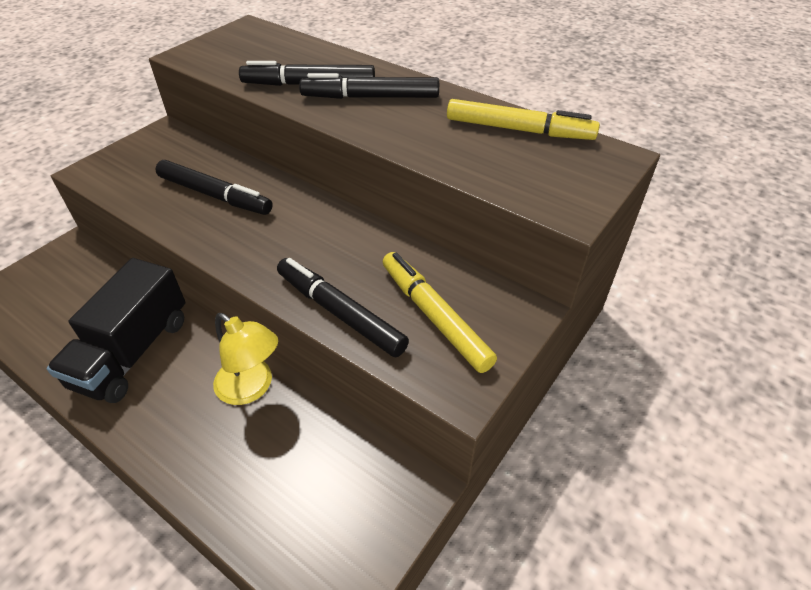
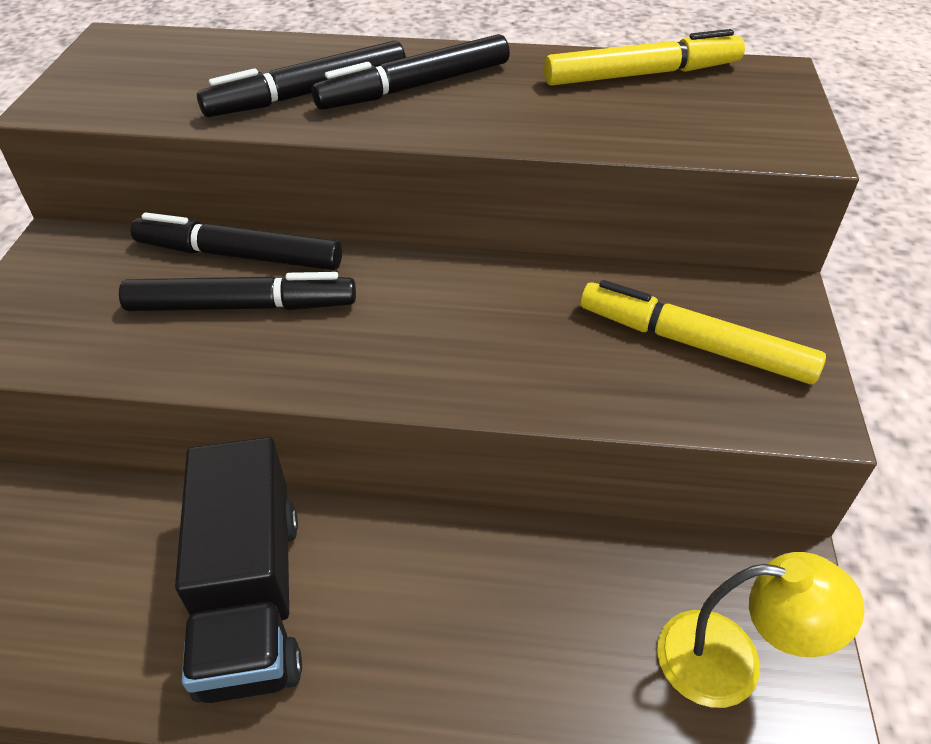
camera: 30 degrees left, 0 degrees up
yellow lamp [213,313,278,405] -> yellow lamp moved to [657,552,864,708]
black marker [277,258,409,357] -> black marker moved to [131,212,342,270]

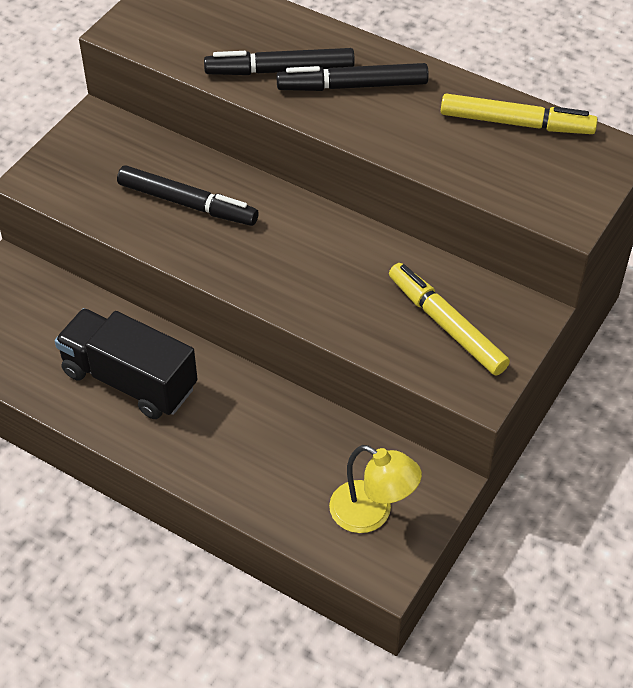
camera: 25 degrees right, 5 degrees up
black marker [131,212,342,270] -> none
black truck [175,437,302,703] -> black truck turned 105 degrees clockwise [55,308,198,419]

